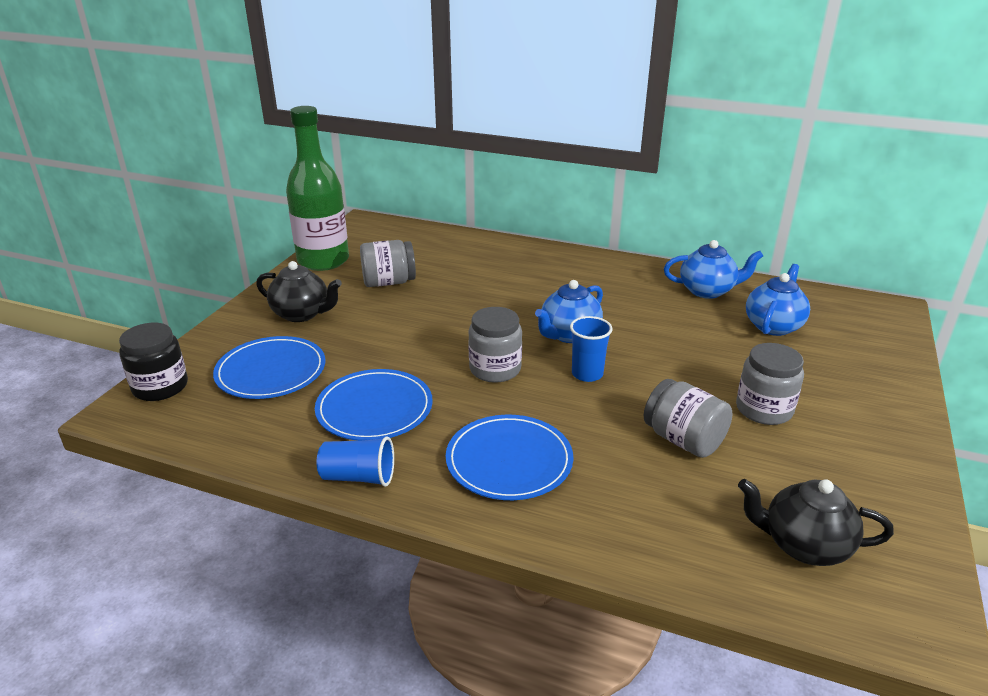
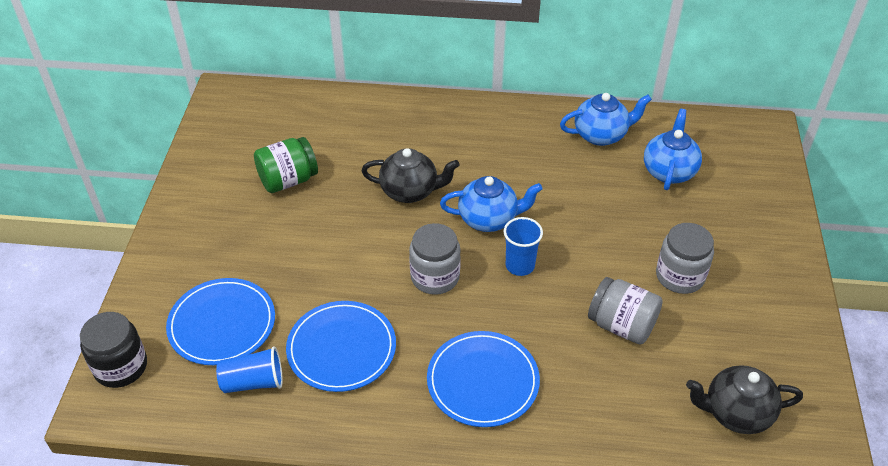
camera: 15 degrees left, 15 degrees up
black teapot [256,261,342,322] -> black teapot moved to [362,148,460,203]
green bottle [286,106,349,271] -> none
blue cup [317,436,394,487] -> blue cup moved to [216,346,283,393]
grey jar [360,240,416,287] -> green jar [254,137,318,193]
blue teapot [535,280,603,343] -> blue teapot turned 120 degrees counterclockwise [440,176,542,232]

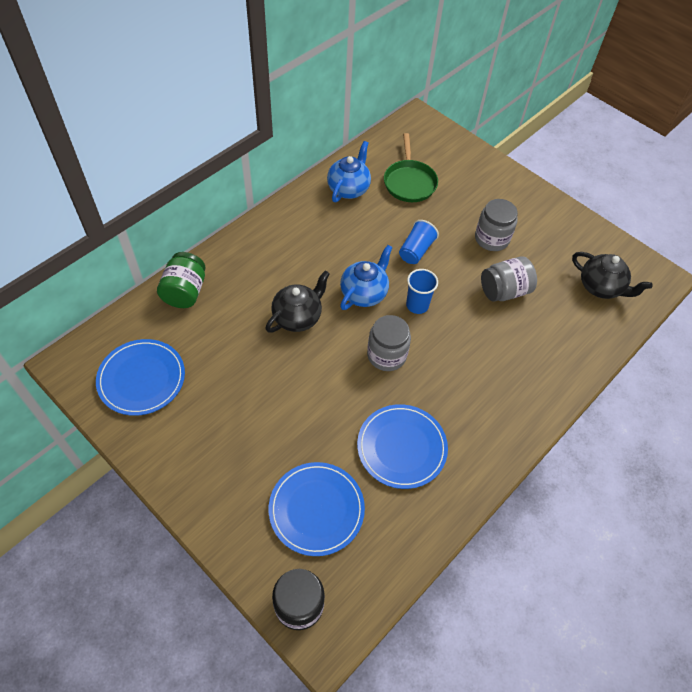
camera: 55 degrees left, 10 degrees up
blue cup [216,346,283,393] -> blue cup moved to [399,220,439,264]
green jar [254,137,318,193] -> green jar moved to [157,252,206,308]
blue plate [427,331,540,427] -> blue plate moved to [96,339,185,416]
blue teapot [644,109,702,190] -> green pan [384,133,438,202]
black teapot [686,365,803,434] -> black teapot turned 90 degrees counterclockwise [572,252,653,299]

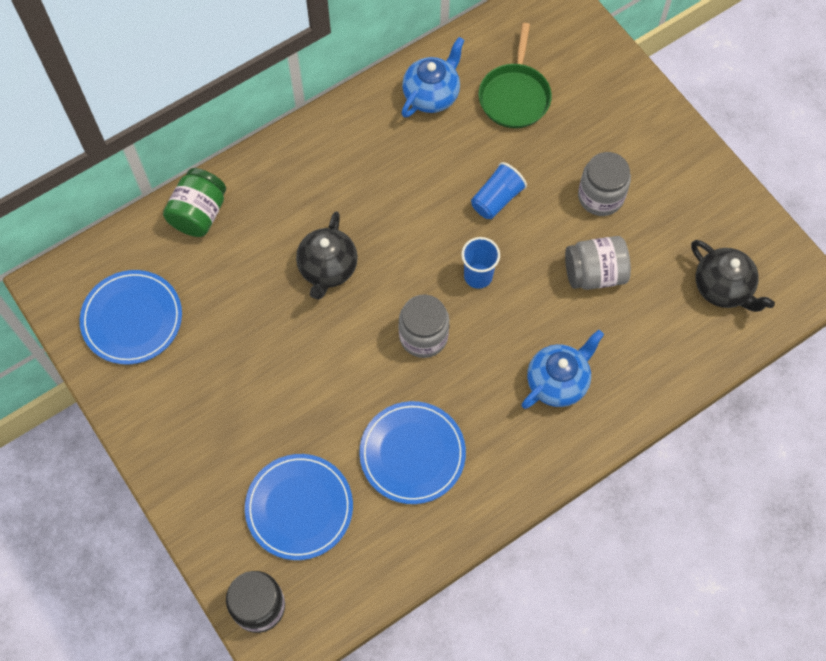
camera: 15 degrees right, 10 degrees up
black teapot [266,271,330,333] -> black teapot turned 135 degrees clockwise [296,211,358,299]
blue teapot [340,245,393,310] -> blue teapot moved to [522,330,604,409]

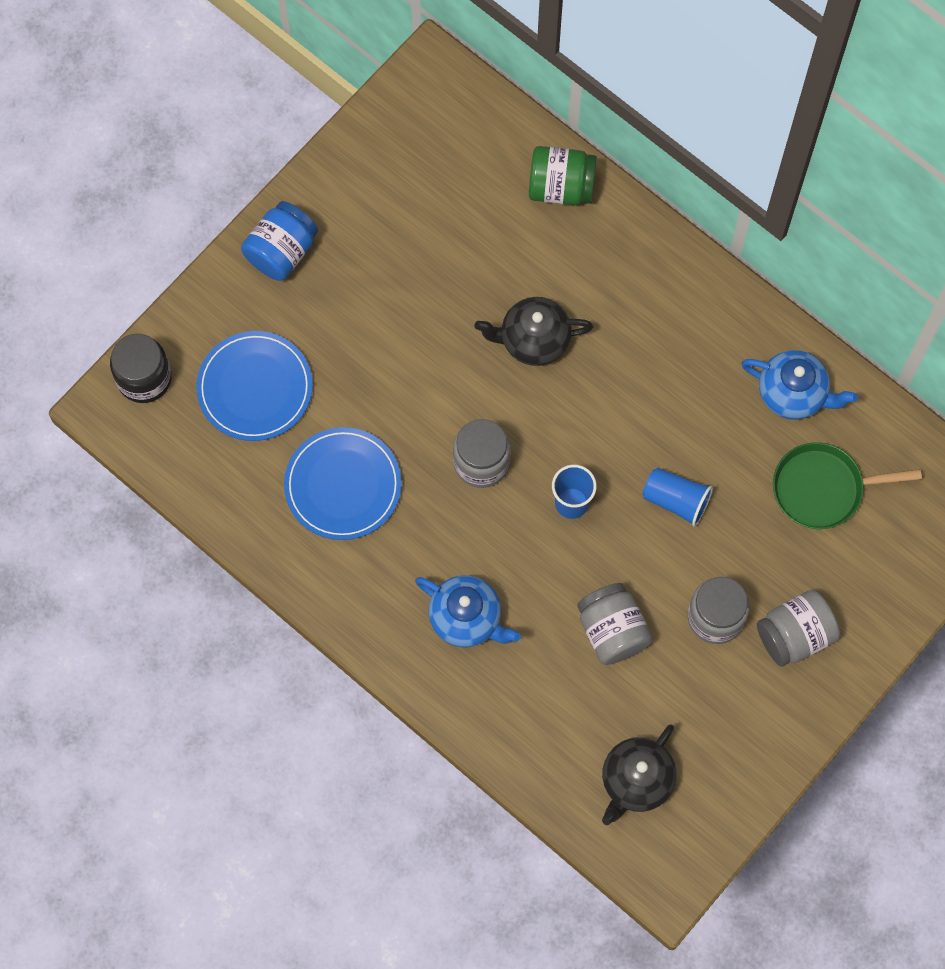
camera: 75 degrees right, 5 degrees up
blue plate [80,270,182,364] -> none
none -> blue jar [241,201,318,281]
none -> grey jar [757,590,840,666]

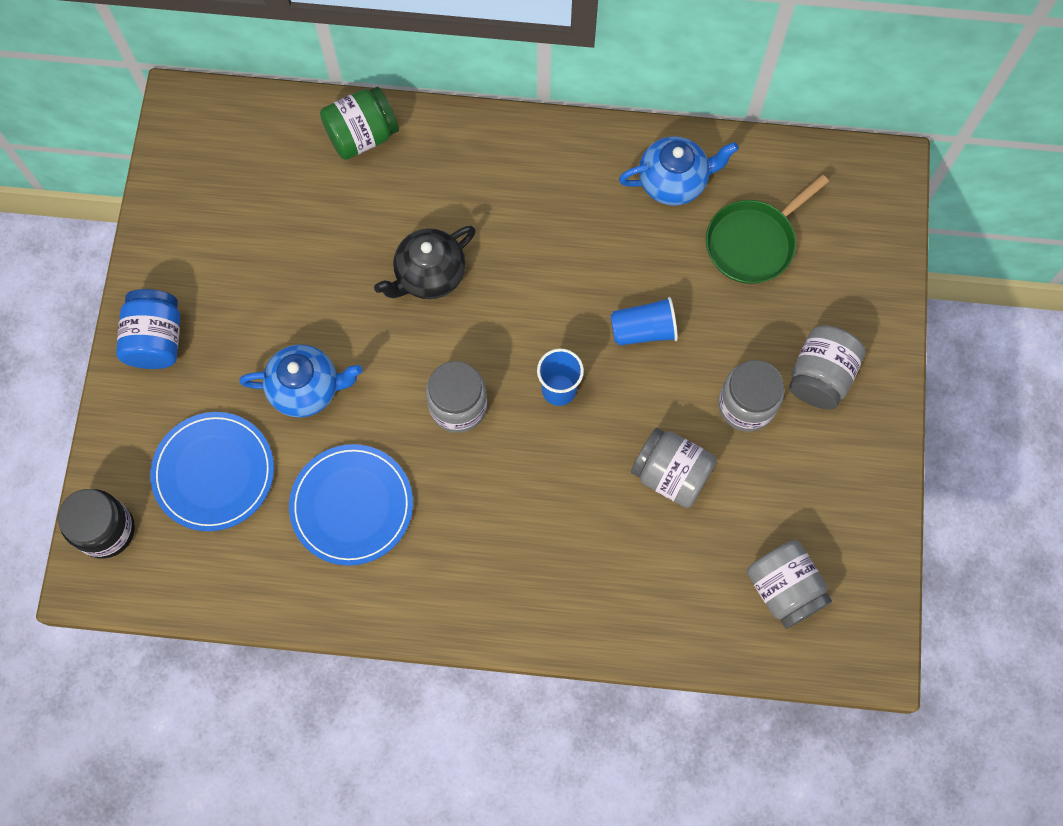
camera: 35 degrees left, 0 degrees up
blue teapot [415,575,521,647] -> blue teapot moved to [239,344,363,418]
black teapot [602,725,677,825] -> grey jar [747,540,832,629]

